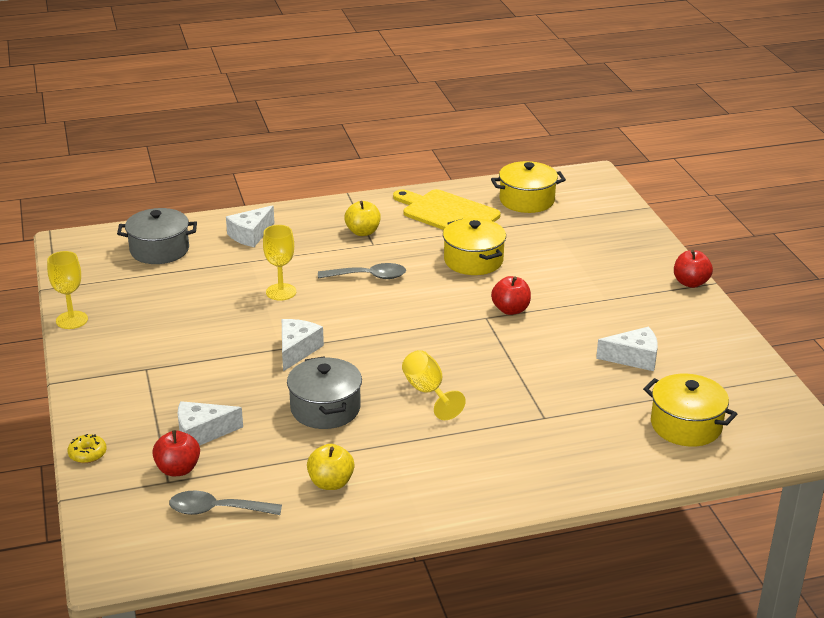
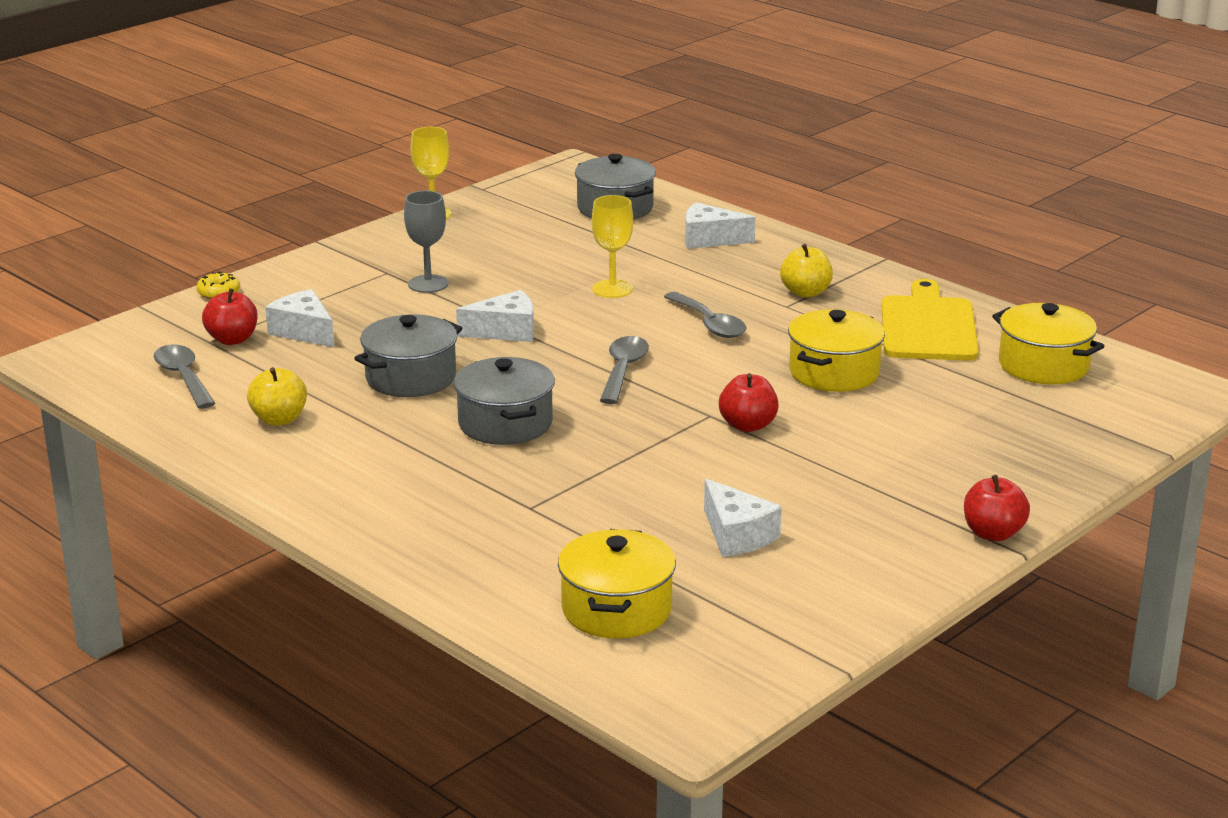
camera: 60 degrees right, 5 degrees down
yellow goblet [402,350,466,420] -> grey pot [454,357,555,445]
none -> grey goblet [404,191,449,293]
none -> grey spoon [600,336,649,404]

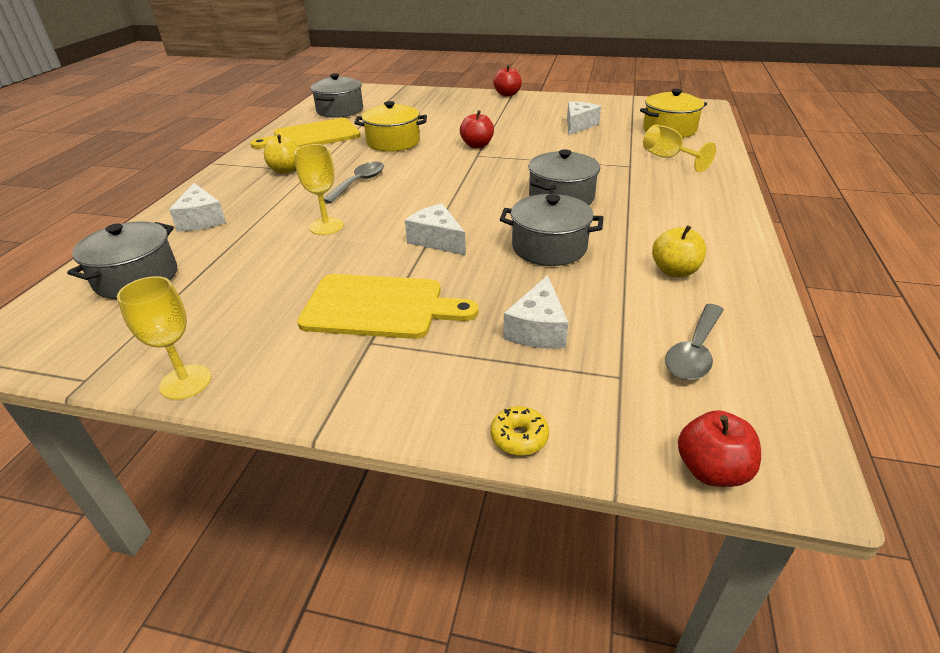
camera: 120 degrees left, 10 degrees up
red apple [202,288,258,345] -> red apple moved to [678,410,761,487]
grey goblet [404,191,449,293] -> yellow cutting board [297,274,478,339]
grey spoon [600,336,649,404] -> none
yellow pot [992,303,1105,384] -> grey pot [311,74,363,118]
none -> yellow goblet [643,125,716,172]

